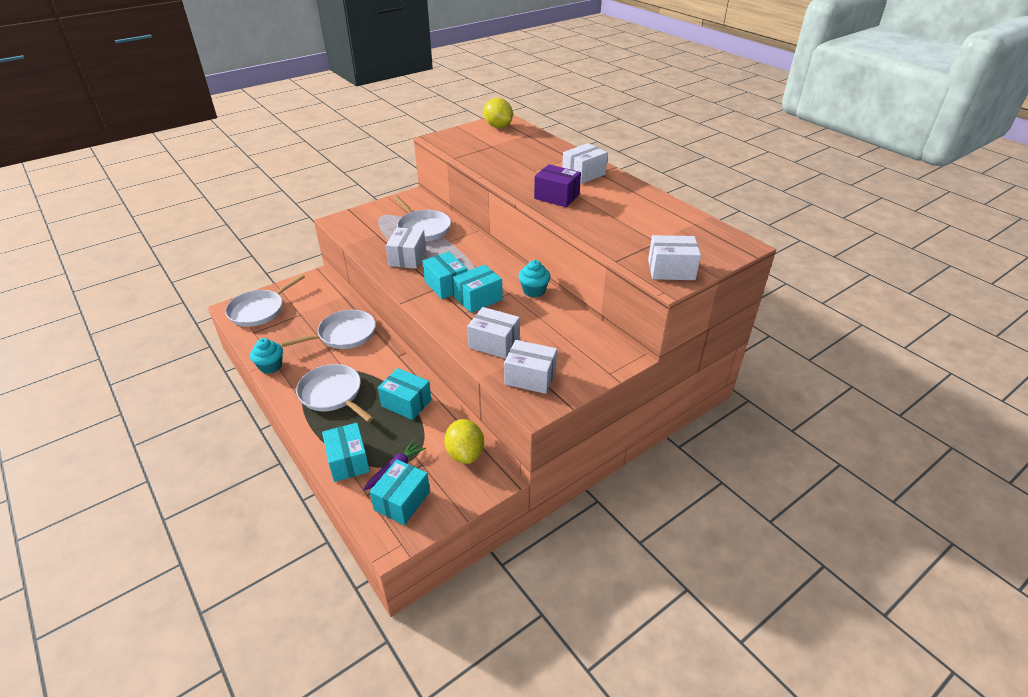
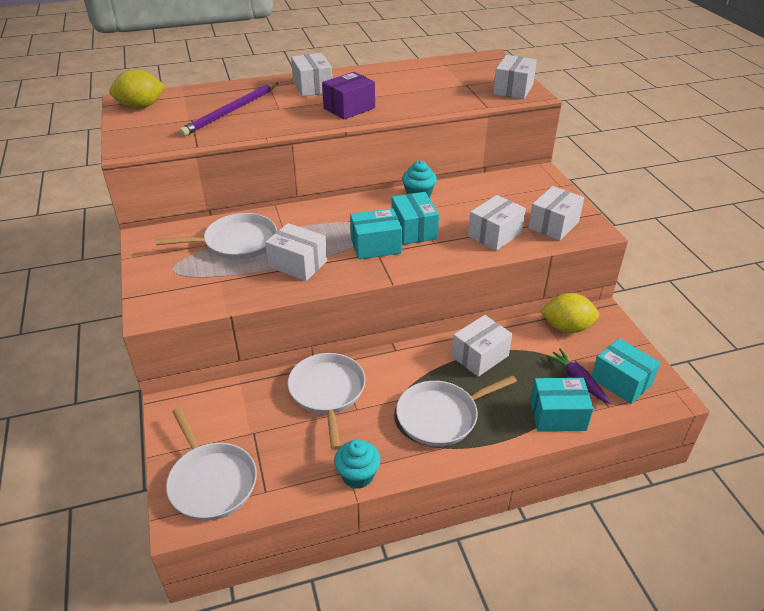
camera: 70 degrees left, 0 degrees up
turquoise box [378,368,431,420] -> white box [452,315,512,377]
none -> purple pencil [179,83,278,136]

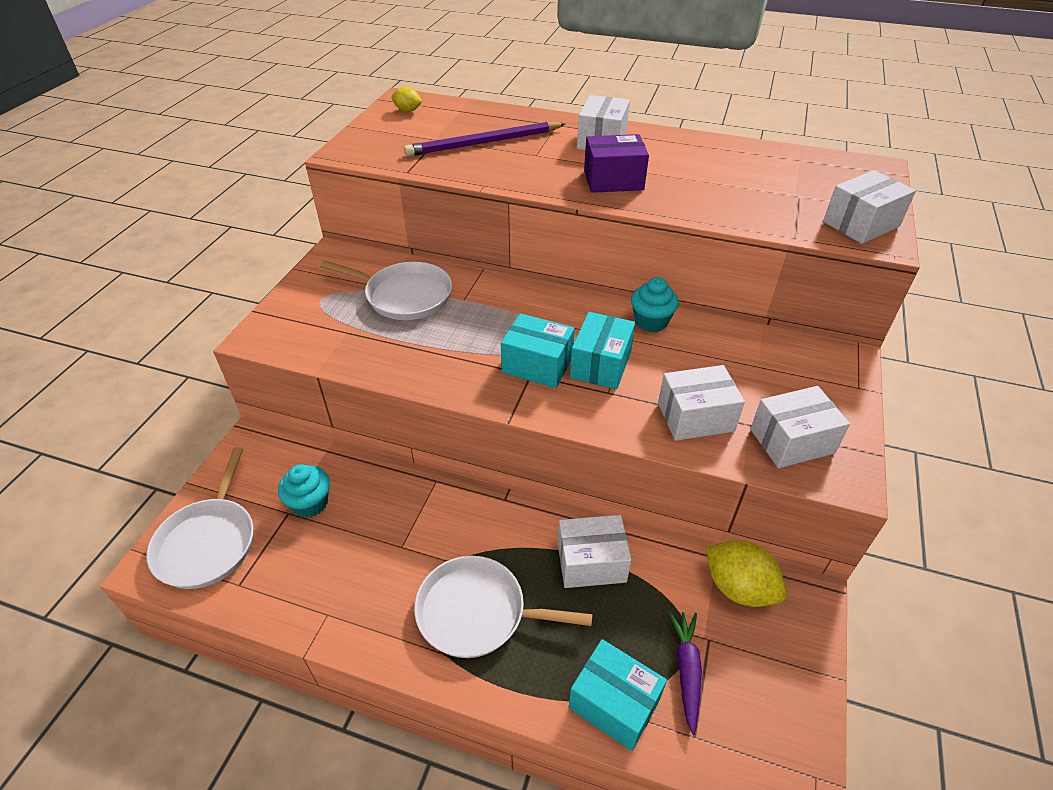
camera: 35 degrees right, 5 degrees up
yellow lemon [109,69,166,109] -> yellow lemon [392,87,422,112], size x0.54
white box [265,223,327,281] -> none
white pan [288,353,365,450] -> none
turquoise cupcake [334,439,381,489] -> turquoise cupcake moved to [278,464,330,518]
turquoise box [592,338,660,404] -> none

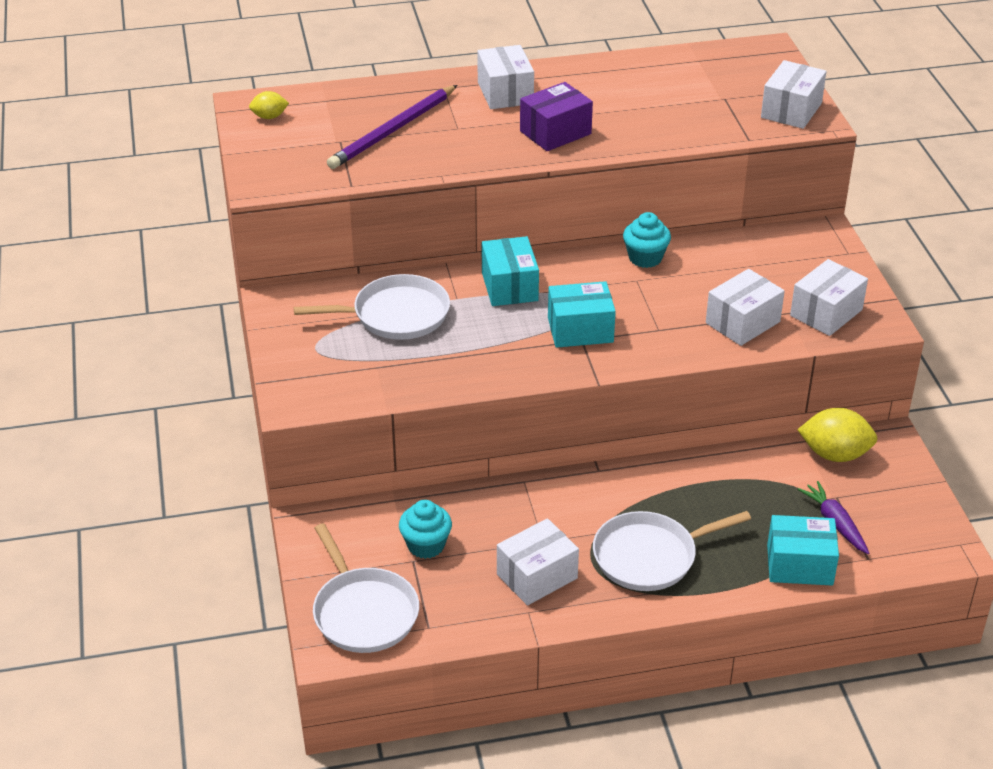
camera: 30 degrees left, 5 degrees down
white box [558,515,632,588] -> white box moved to [497,518,579,605]
turquoise box [570,312,635,389] -> turquoise box moved to [482,236,539,306]

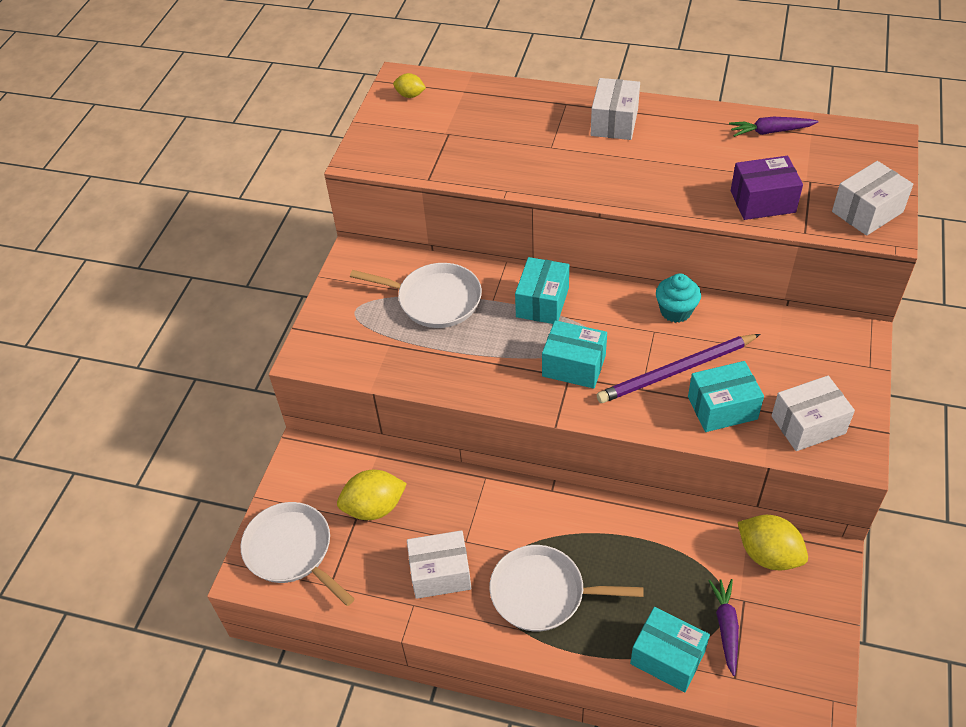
camera: 30 degrees right, 10 degrees up
white pan [313,523,419,653] -> white pan turned 135 degrees clockwise [240,502,354,606]
purple pencil [327,85,457,169] -> purple pencil moved to [597,334,760,403]
turquoise cupcake [399,500,452,559] -> yellow lemon [337,470,407,520]
purple box [520,82,593,151] -> purple box moved to [731,156,803,220]
white box [706,269,785,346] -> turquoise box [688,361,764,432]
none -> purple carrot [729,117,818,137]

